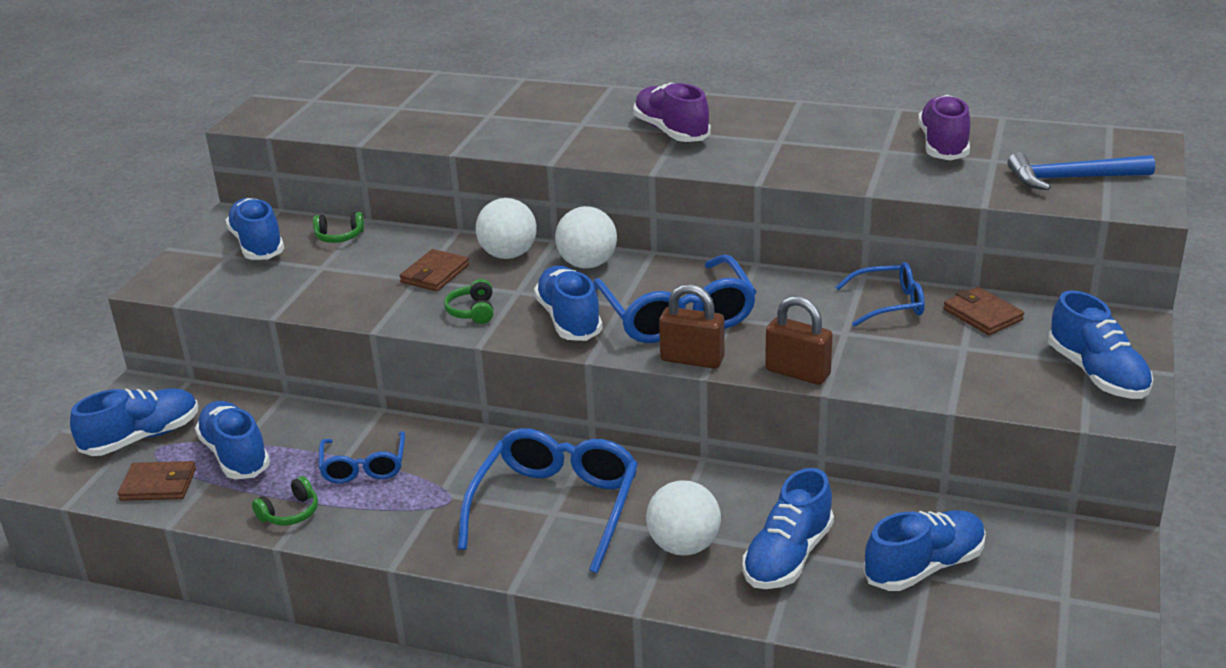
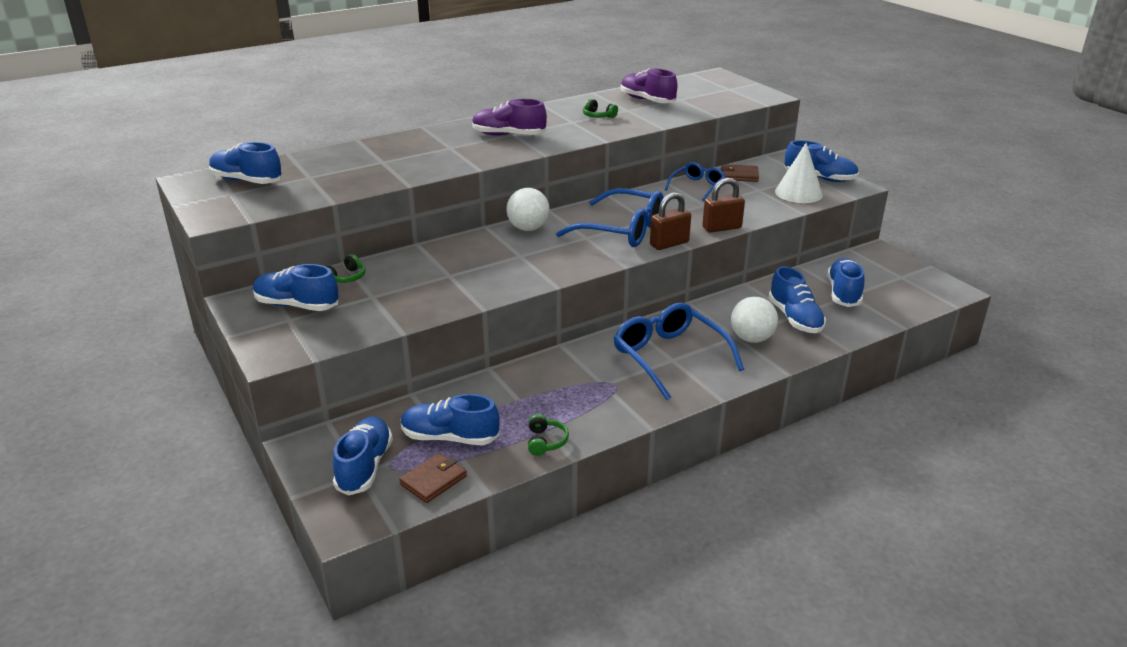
camera: 50 degrees left, 0 degrees up
blue glasses [319,431,405,483] -> none
brown wallet [400,249,469,291] -> none
green headphones [444,279,493,324] -> green headphones moved to [583,99,618,118]
white ball [476,198,537,259] -> none
blue shoe [534,266,603,341] -> blue shoe moved to [209,142,283,184]
blue hammer [1008,152,1155,190] -> none
none -> white cone [775,142,823,203]

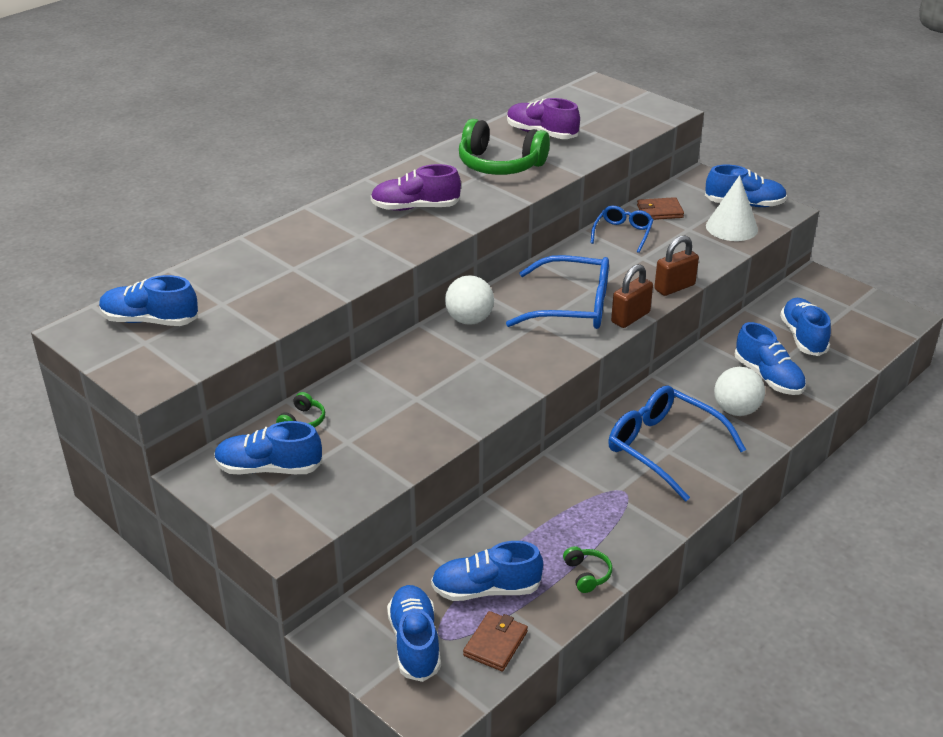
camera: 15 degrees left, 5 degrees up
green headphones [583,99,618,118] -> green headphones [459,119,550,175], size x2.28

